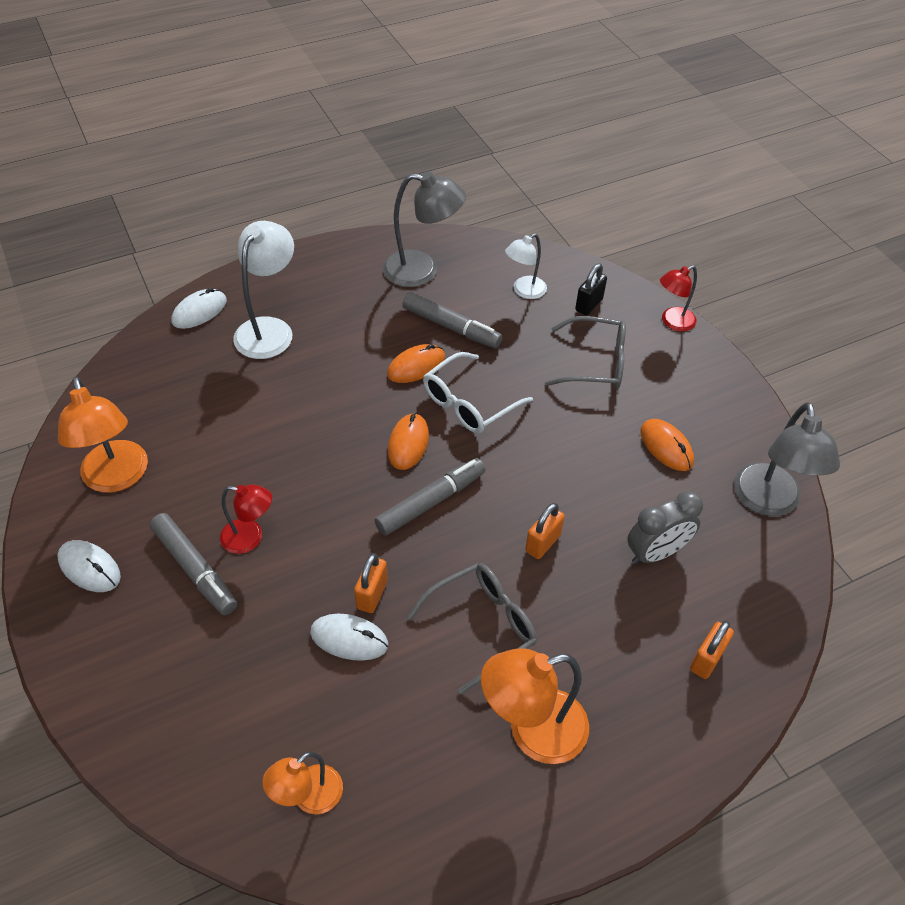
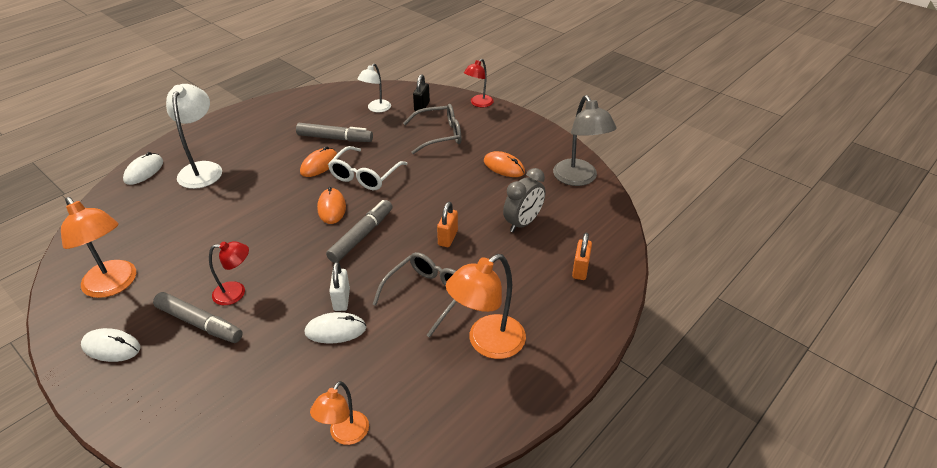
camera: 20 degrees left, 10 degrees down
orange padlock [354,553,388,613] -> white padlock [329,262,350,311]
grey lamp [383,171,466,287] -> none

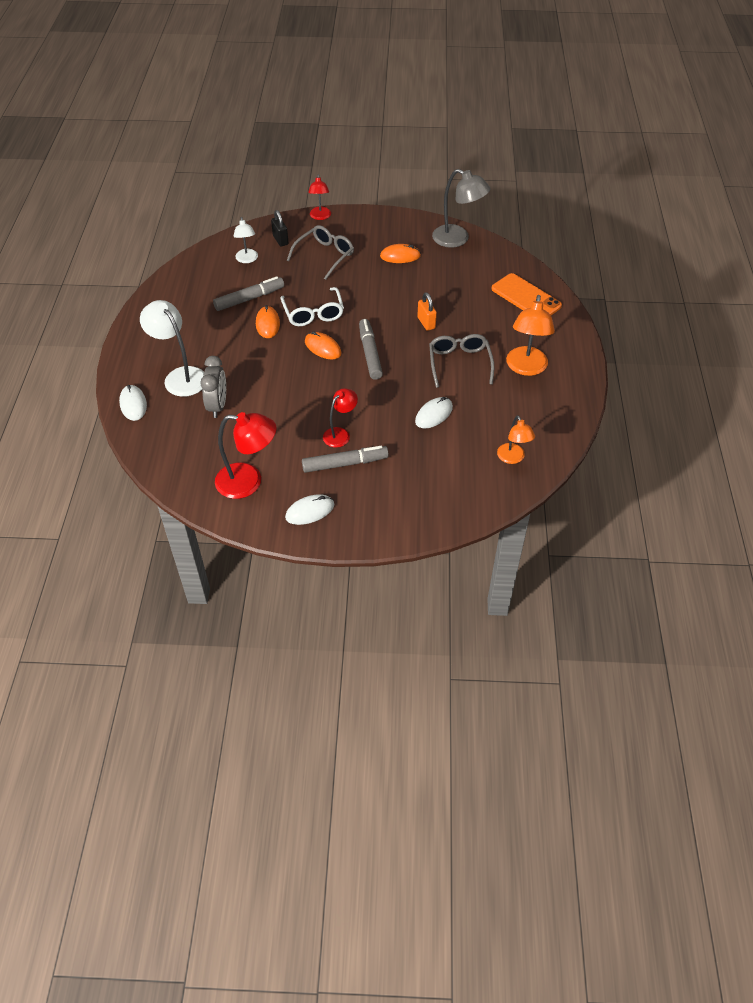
camera: 40 degrees left, 10 degrees up
orange lamp [61,197,136,298] -> red lamp [215,412,277,499]
white padlock [329,262,350,311] -> none
grey clock [503,168,546,232] -> grey clock moved to [200,356,226,418]
orange padlock [572,233,592,280] -> orange phone [491,273,562,315]

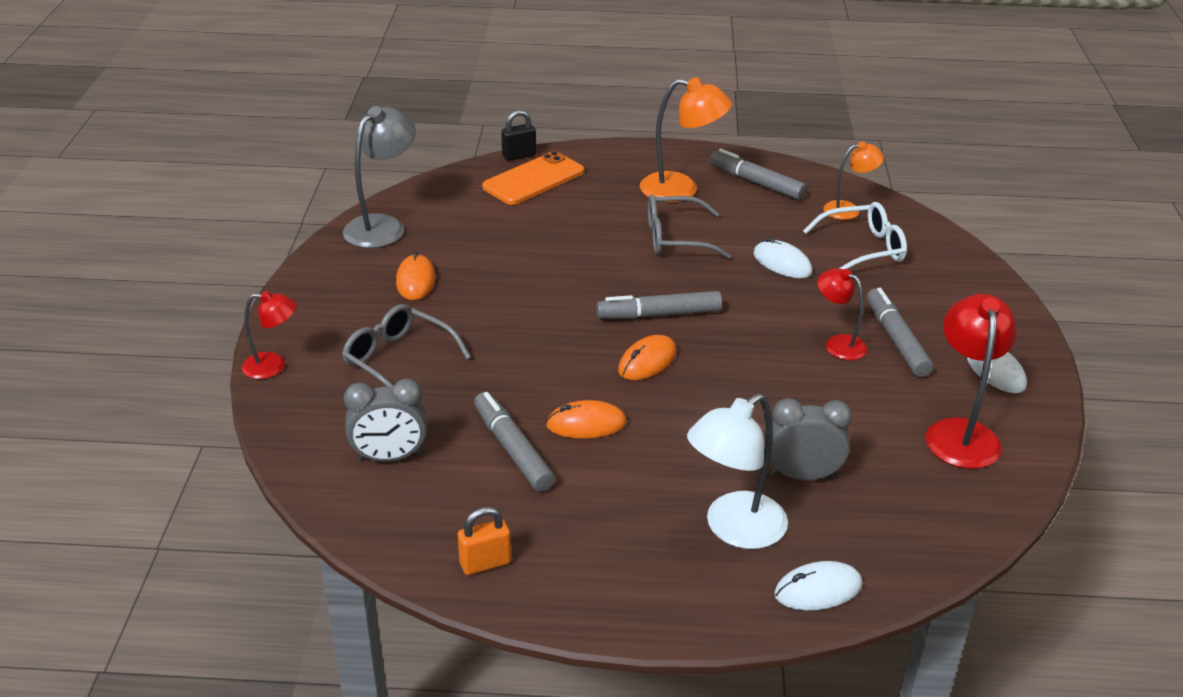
camera: 90 degrees left, 15 degrees down
white lamp [233,217,258,263] -> grey clock [344,378,427,462]
black padlock [271,210,288,246] -> black padlock moved to [501,110,536,161]
white glasses [281,287,344,326] -> white glasses moved to [803,202,907,270]
orange padlock [417,292,437,331] -> orange padlock moved to [458,507,511,575]
none -> grey marker [710,149,807,200]

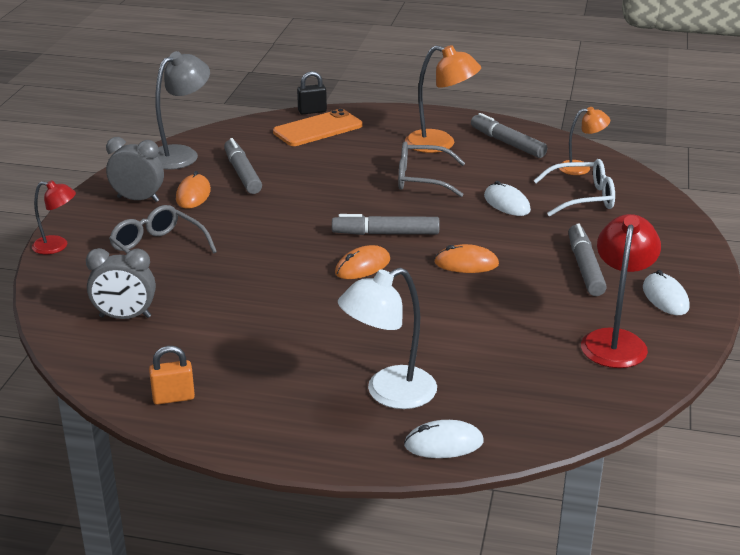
camera: 10 degrees right, 5 degrees down
grey marker [474,392,555,492] -> grey marker moved to [224,138,262,194]
orange mouse [546,400,627,438] -> orange mouse moved to [434,244,499,273]
grey clock [770,398,852,480] -> grey clock moved to [106,137,164,202]
red lamp [817,268,868,360] -> none

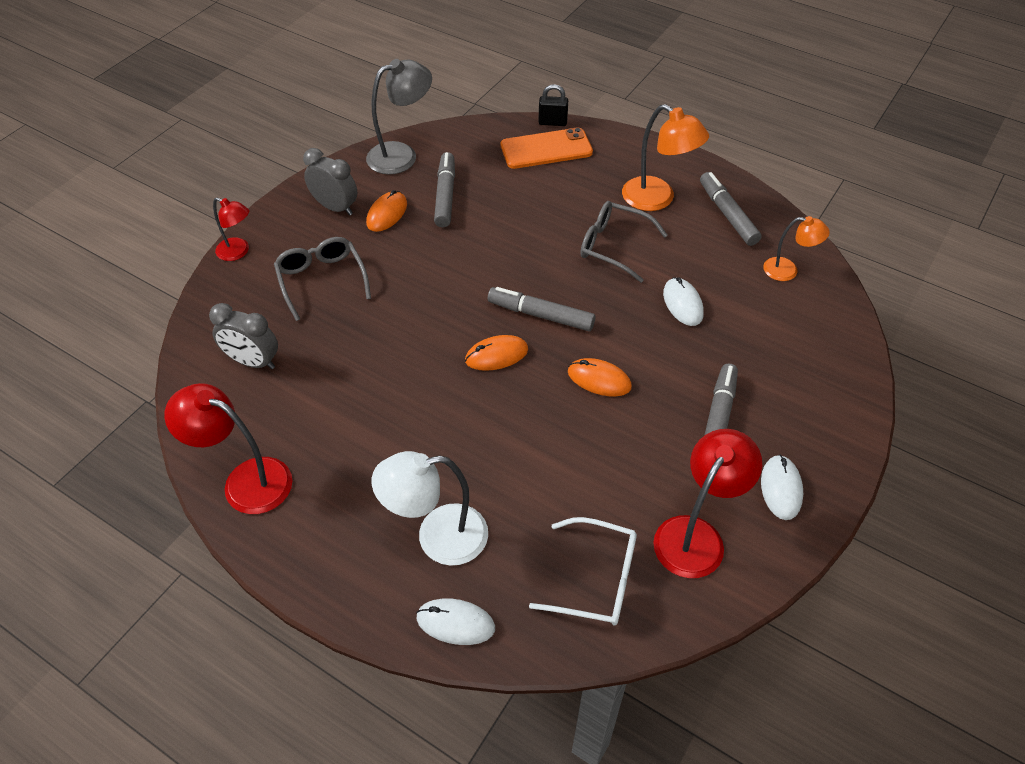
camera: 20 degrees right, 20 degrees up
orange padlock [149,346,195,405] -> red lamp [164,383,293,514]
white glasses [533,159,615,217] -> white glasses moved to [529,517,637,625]

